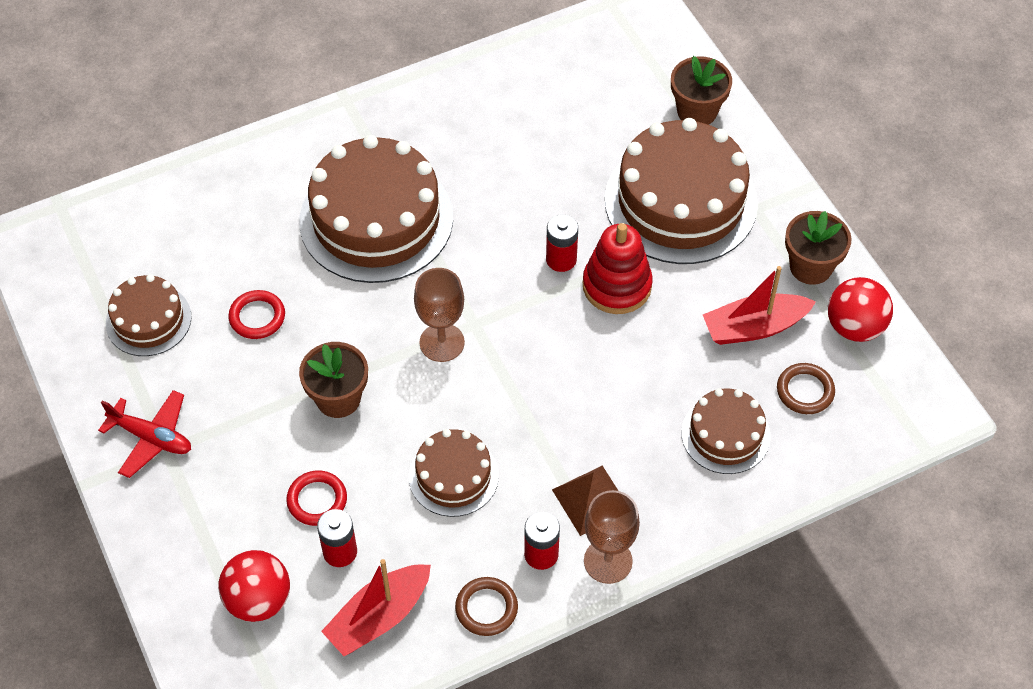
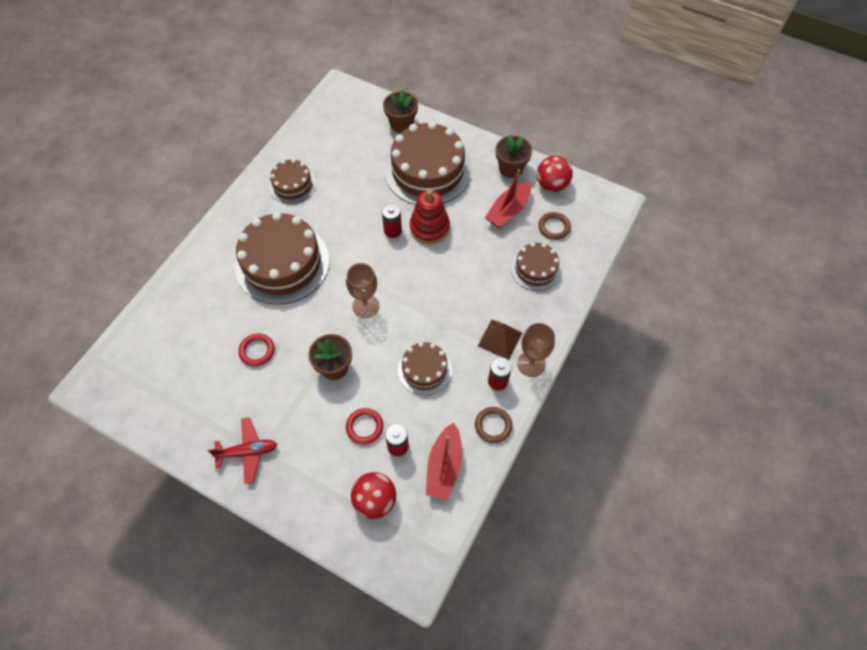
camera: 35 degrees left, 5 degrees up
brown cake [106,274,192,356] -> brown cake moved to [269,159,316,204]

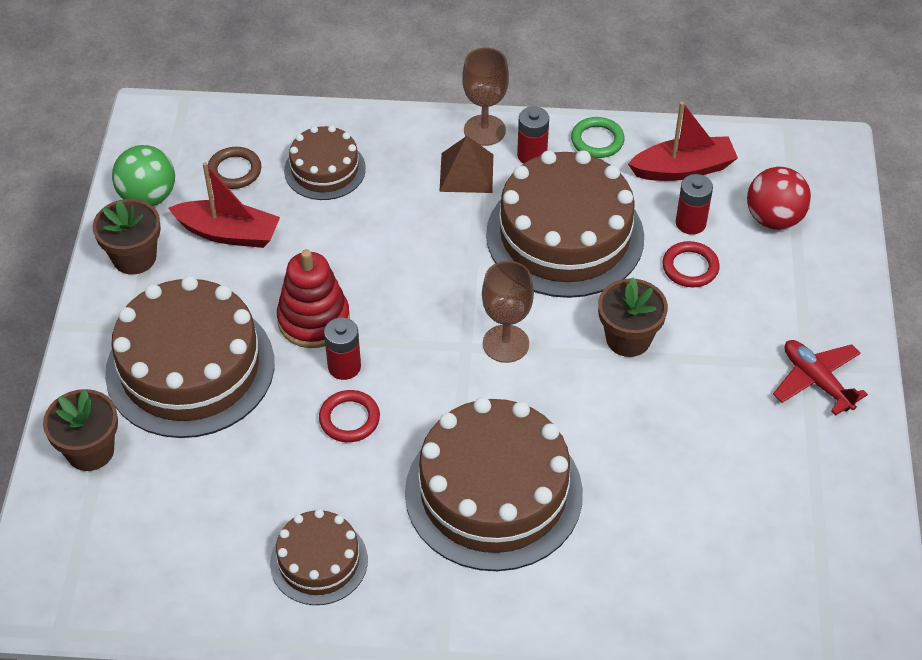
camera: 115 degrees left, 10 degrees down
red ring [239,334,274,366] -> red ring moved to [319,390,380,442]
brown cake [398,342,452,395] -> brown cake [486,150,644,298], size x1.88
brown ring [475,407,513,443] -> green ring [571,117,625,158]
red ball [537,156,573,192] -> green ball [112,145,175,206]

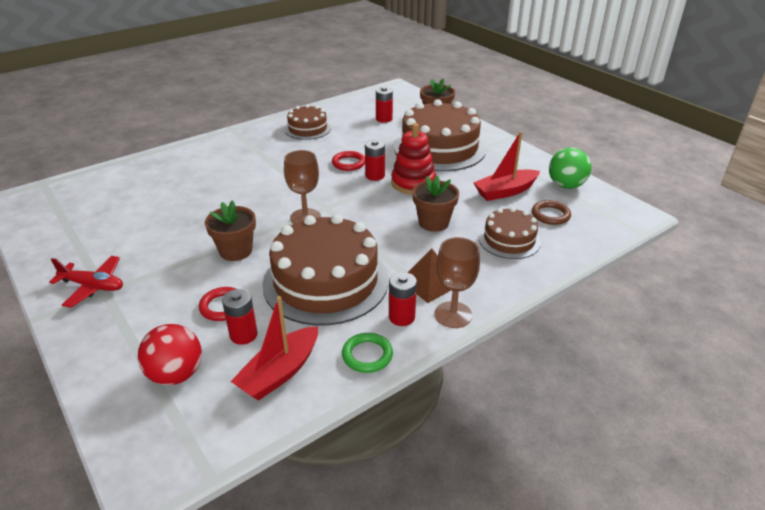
camera: 140 degrees right, 15 degrees down
brown flower pot [93,199,161,275] -> brown flower pot moved to [412,176,459,232]
brown cake [405,397,583,571] -> none
none -> red battery [376,87,393,123]

